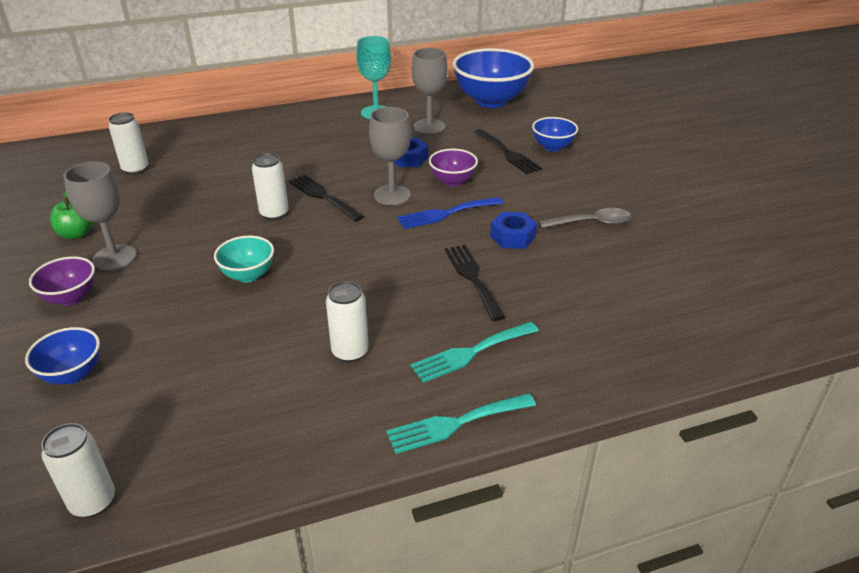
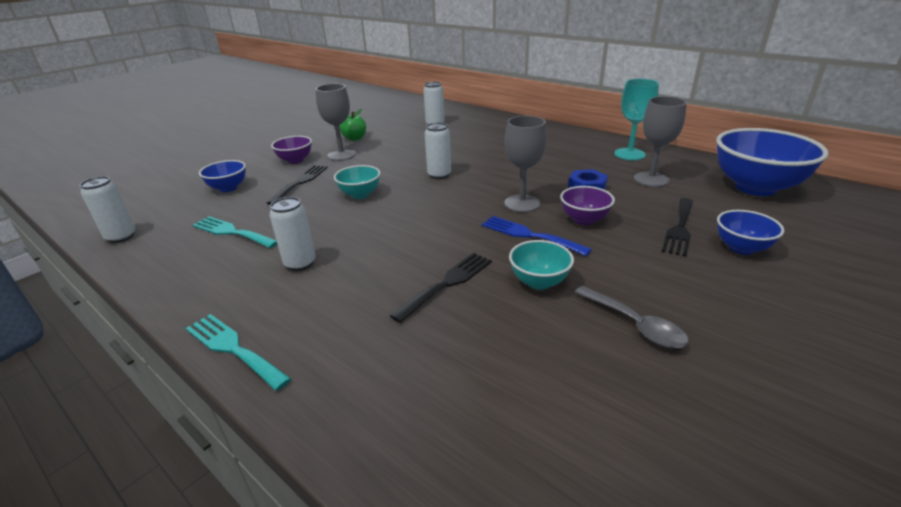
camera: 60 degrees right, 5 degrees down
black fork [289,174,364,222] -> black fork moved to [267,165,328,205]
turquoise fork [410,322,539,383] -> turquoise fork moved to [192,216,277,248]
blue nut [490,212,537,249] -> turquoise bowl [509,240,574,290]

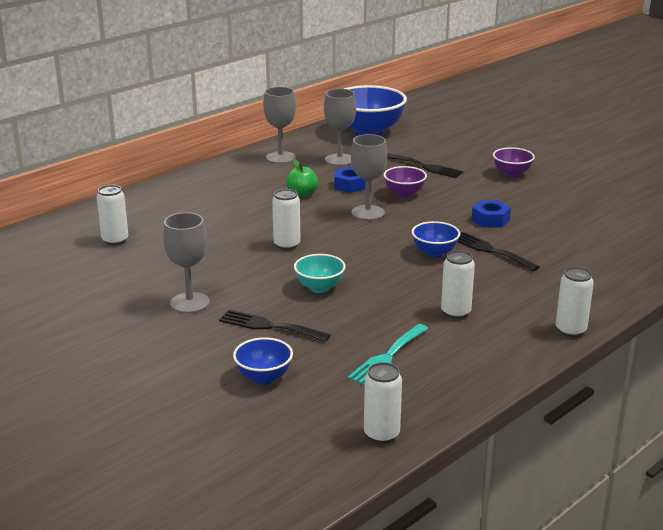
camera: 85 degrees left, 5 degrees down
turquoise fork [186,314,291,391] -> white can [556,267,594,337]
purple bowl [271,136,312,164] -> purple bowl moved to [493,147,535,177]
green apple [340,109,366,141] -> green apple moved to [286,159,318,197]
blue fork [482,216,592,256] -> none
turquoise bowl [509,240,574,290] -> blue nut [472,200,511,228]
grey spoon [575,286,689,348] -> none
turquoise goblet [614,79,659,160] -> grey goblet [263,87,296,164]
blue bowl [717,210,784,255] -> blue bowl moved to [412,221,460,258]

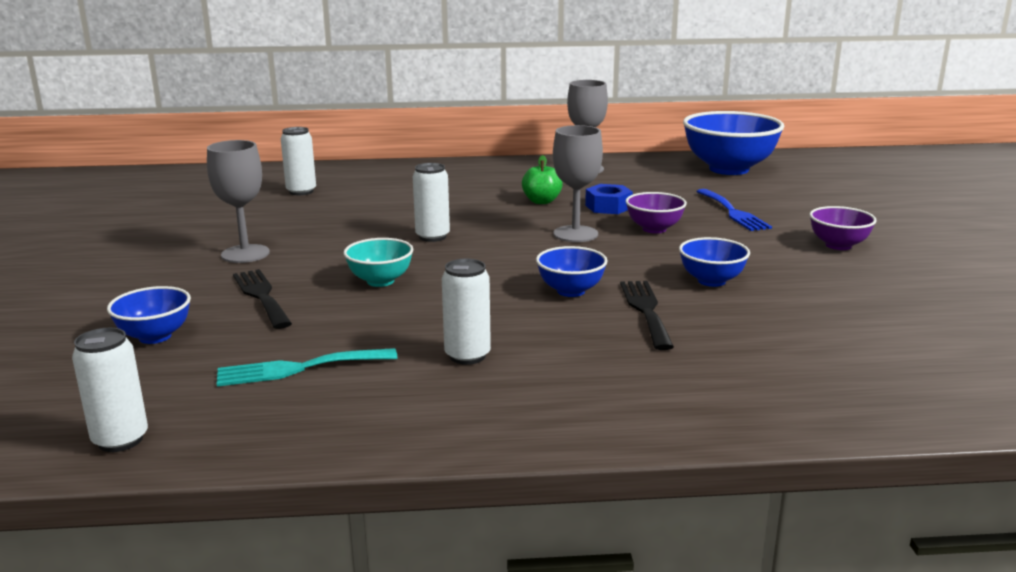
camera: 40 degrees right, 5 degrees down
grey goblet [324,89,356,166] -> none
black fork [387,153,463,178] -> blue fork [696,189,772,231]
blue nut [472,200,511,228] -> blue bowl [679,237,750,287]
white can [556,267,594,337] -> none

